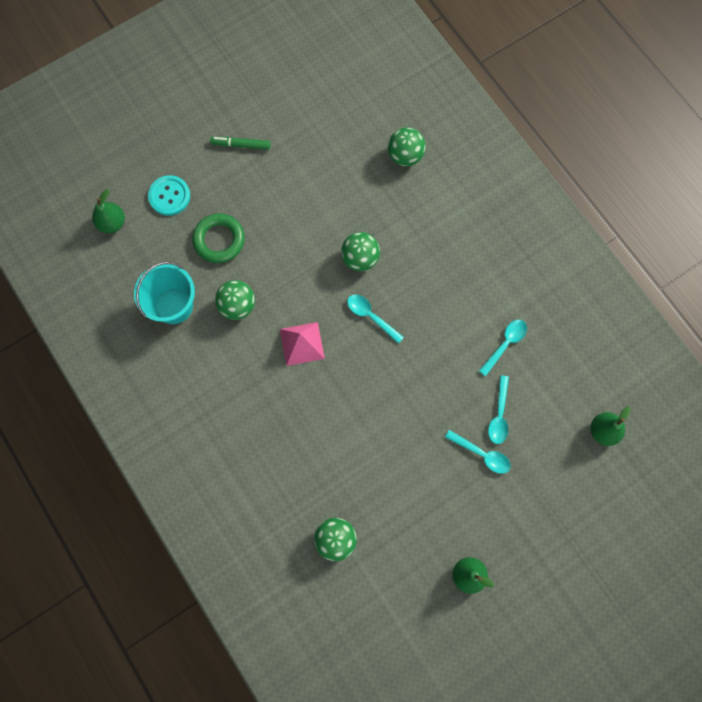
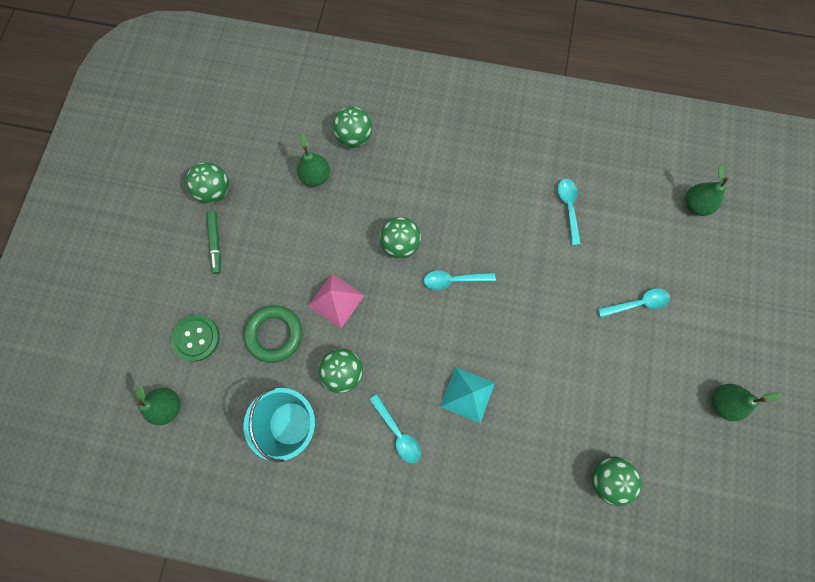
camera: 45 degrees left, 0 degrees up
turquoise button [148,175,190,216] -> green button [171,315,220,362]
green marker [210,137,270,150] -> green marker turned 60 degrees counterclockwise [206,210,221,274]
pink pyramid [280,322,325,366] -> pink pyramid moved to [308,274,365,328]
turquoise spoon [488,375,509,444] -> turquoise spoon moved to [369,394,421,463]
none -> green ball [186,162,229,204]
none -> green pear [297,134,330,187]
none -> turquoise pyramid [440,367,495,423]

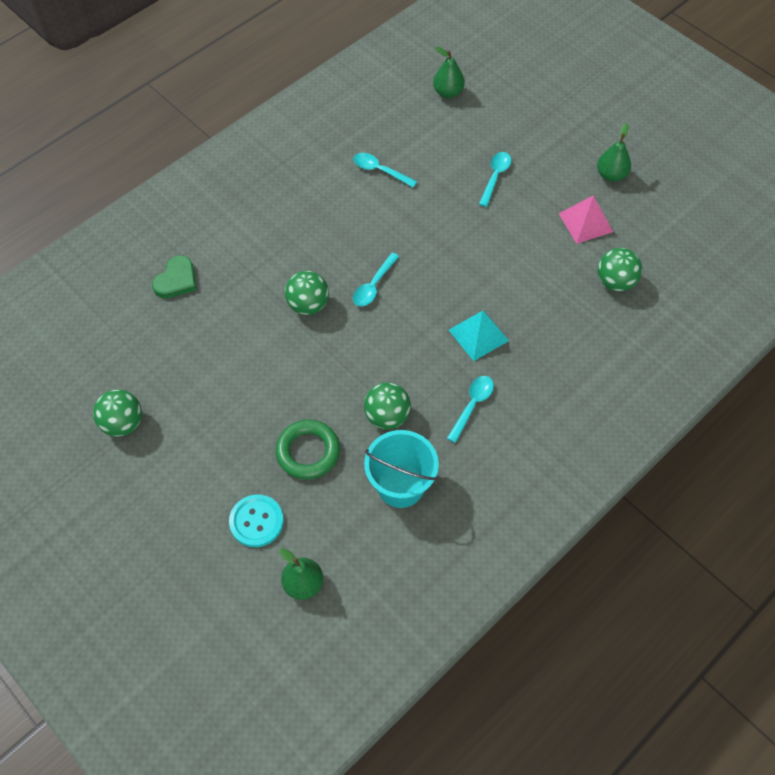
camera: 55 degrees left, 15 degrees down
green button [171,315,220,362] -> turquoise button [229,494,284,547]
green marker [206,210,221,274] -> none
green pear [297,134,330,187] -> none
pink pyramid [308,274,365,328] -> pink pyramid moved to [558,195,613,244]
green ball [333,106,372,148] -> green heart [152,255,196,298]
turquoise spoon [369,394,421,463] -> turquoise spoon turned 60 degrees counterclockwise [447,376,494,443]

